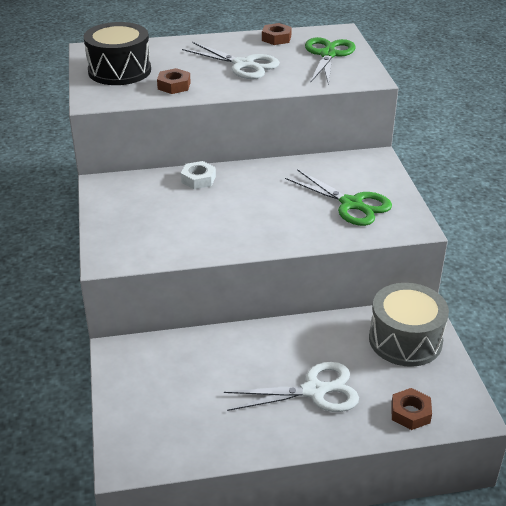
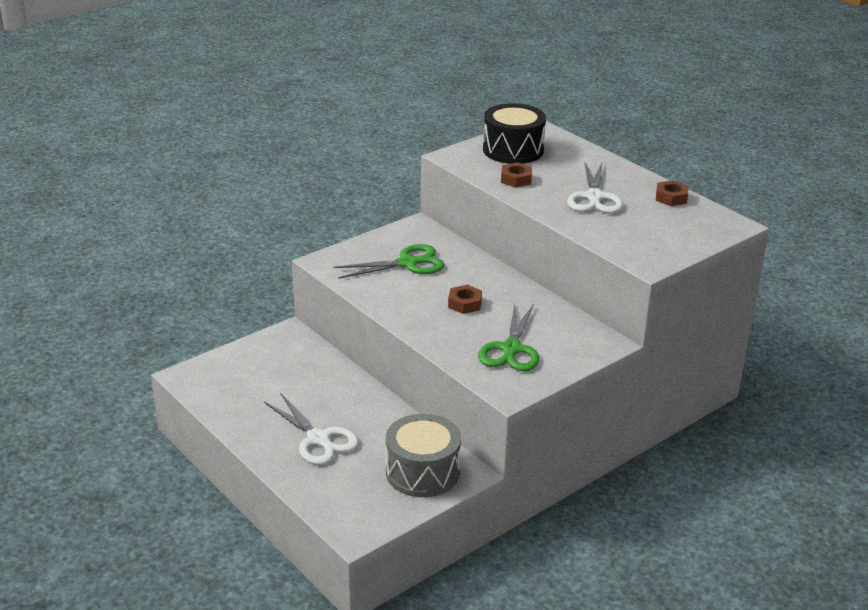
camera: 60 degrees right, 5 degrees down
white nut [181,161,216,189] -> none
green scissors [305,37,355,85] -> green scissors moved to [333,244,445,279]
brown nut [391,388,432,430] -> brown nut moved to [448,285,482,314]

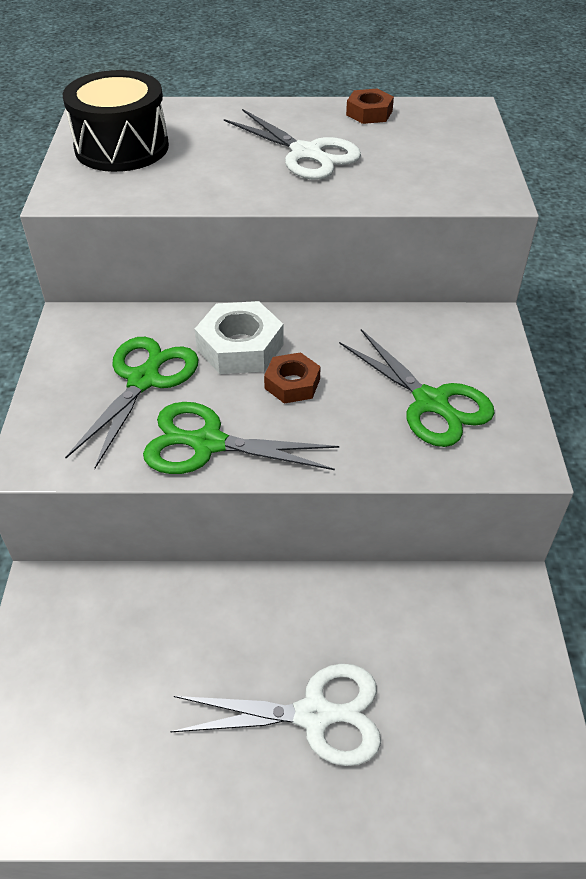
camera: 50 degrees left, 15 degrees up
grey drum [386,414,461,497] -> none
brown nut [501,162,532,188] -> none
none -> green scissors [143,402,339,474]
none -> white nut [195,301,284,374]

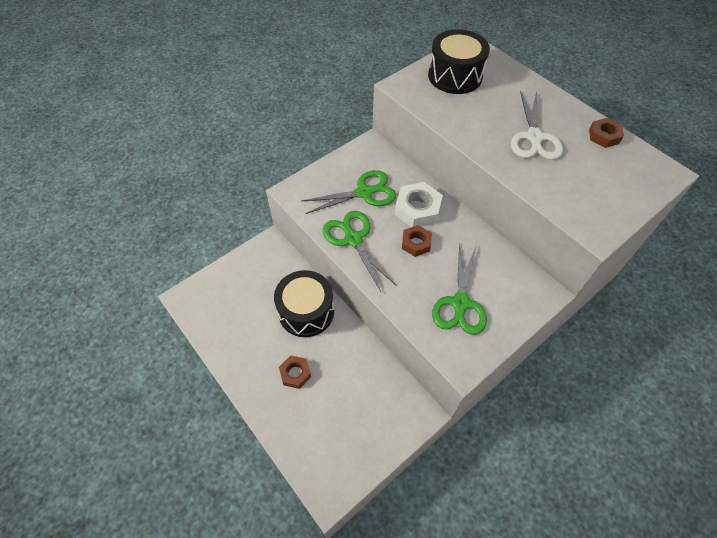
camera: 50 degrees right, 10 degrees up
white scissors [171,664,381,766] -> brown nut [279,355,311,389]
none -> black drum [274,270,334,337]

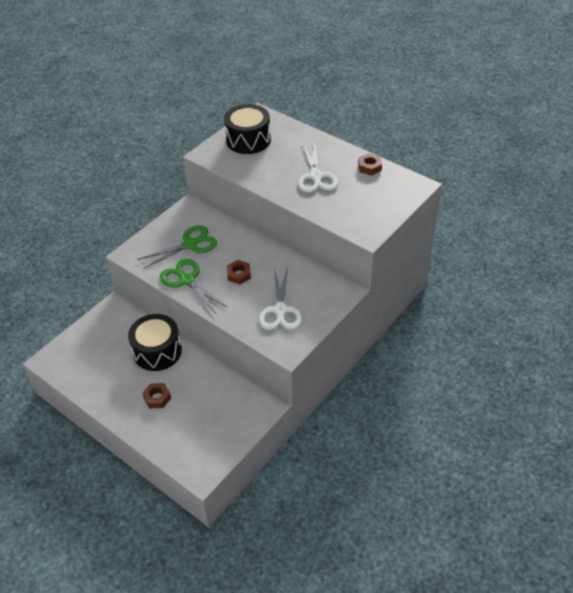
camera: 10 degrees left, 10 degrees down
white nut [394,182,443,227] -> none
green scissors [432,242,487,335] -> white scissors [259,267,302,330]

